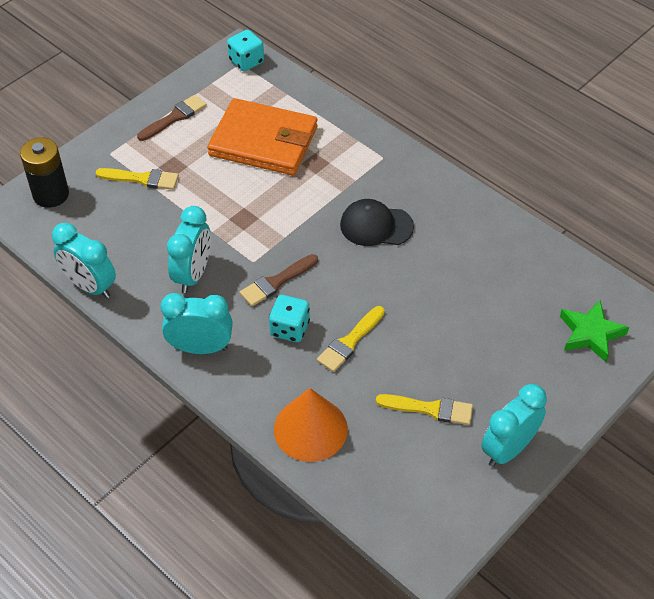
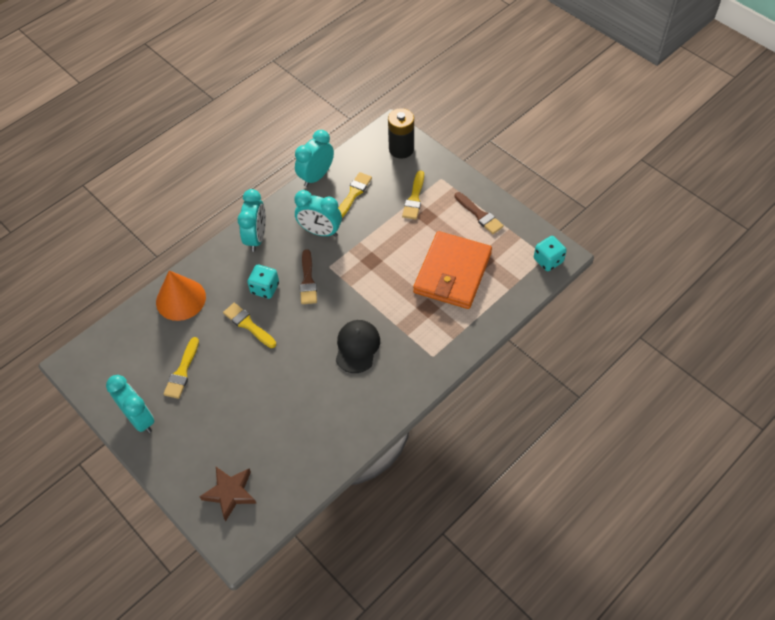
camera: 95 degrees right, 5 degrees up
brown brush [240,254,318,306] -> brown brush turned 150 degrees counterclockwise [300,249,317,304]
green star [560,300,629,362] -> brown star [200,467,257,521]
none -> yellow brush [338,172,372,218]

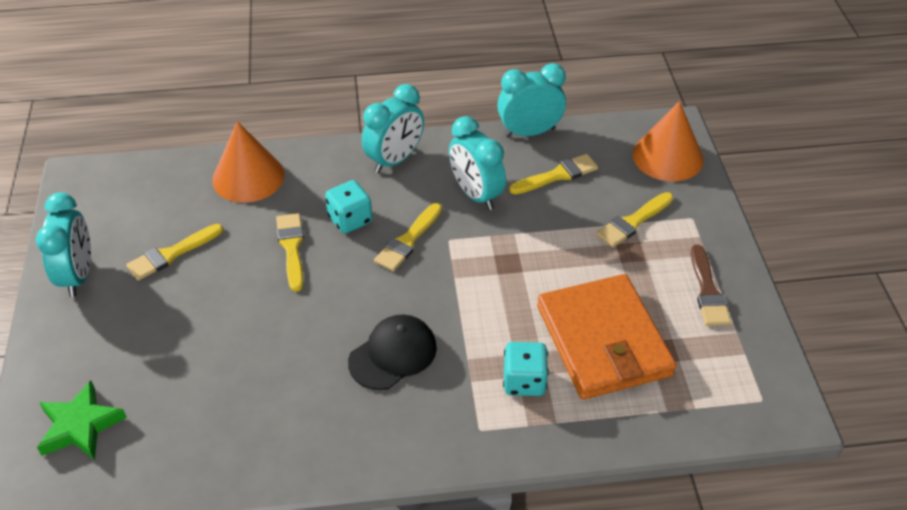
camera: 35 degrees right, 10 degrees down
brown star [200,467,257,521] -> green star [37,381,127,460]
brown brush [300,249,317,304] -> yellow brush [374,203,442,271]
black battery [388,108,414,159] -> orange cone [633,101,704,181]
orange wallet [413,231,492,309] -> orange wallet turned 75 degrees counterclockwise [537,274,677,400]
turquoise dice [534,236,567,271] -> turquoise dice moved to [503,342,549,396]

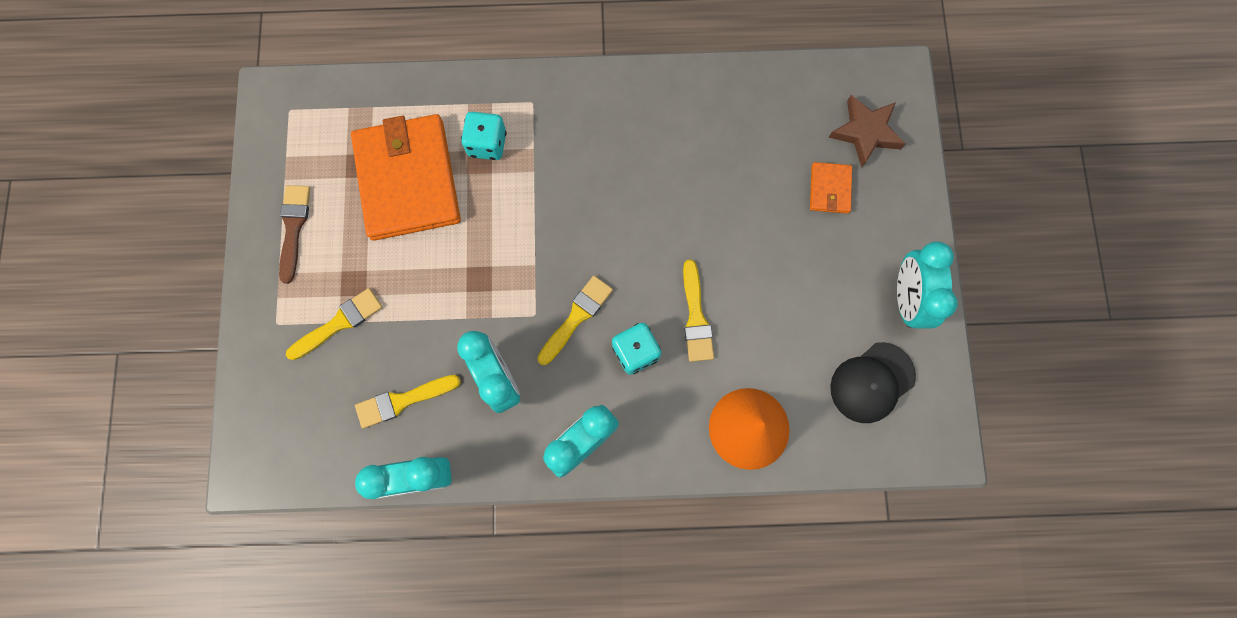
camera: 175 degrees left, 30 degrees up
green star [37,381,127,460] -> brown star [828,95,905,168]
yellow brush [126,224,223,281] -> none
black cap [348,315,437,390] -> black cap moved to [830,342,916,423]
orange cone [633,101,704,181] -> none
none -> orange wallet [810,162,852,214]

